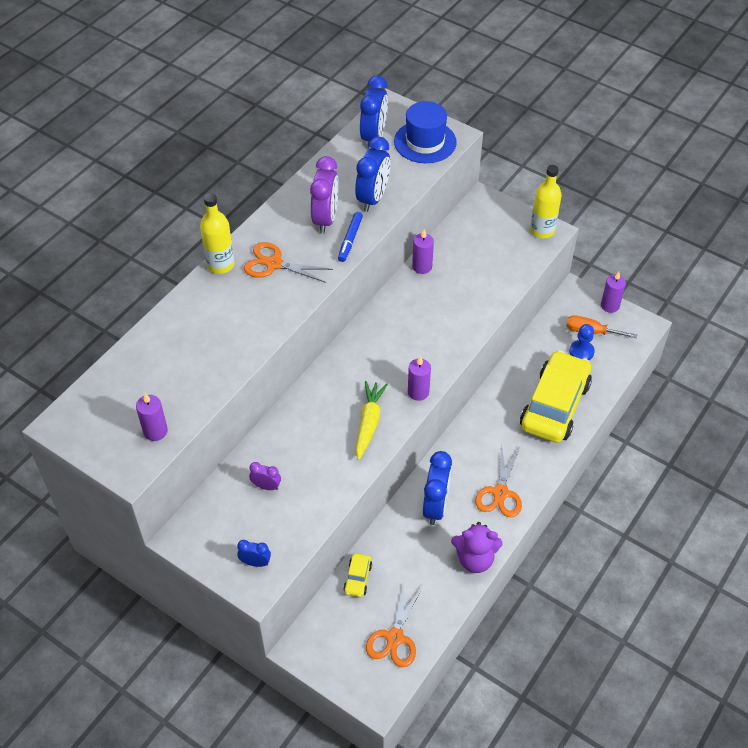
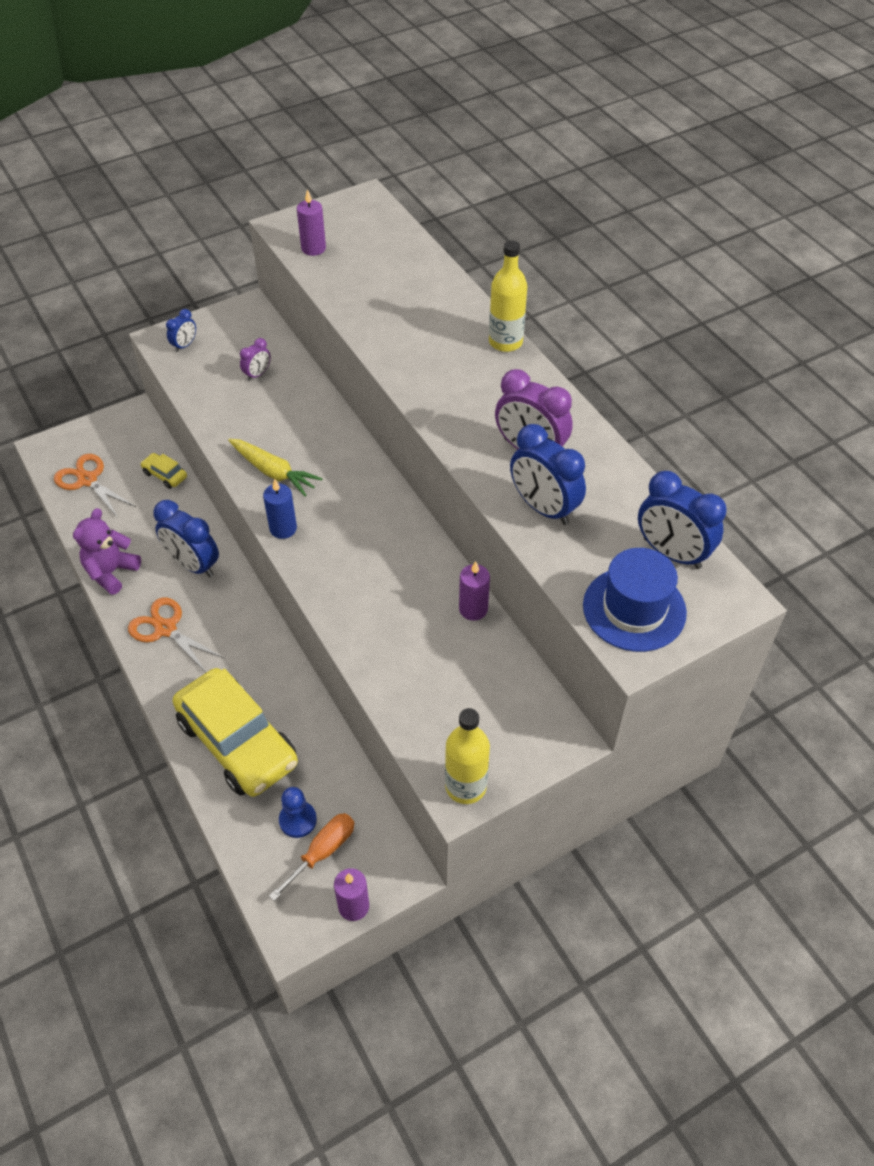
camera: 115 degrees right, 0 degrees up
orange scissors [244,242,333,283] -> none
blue marker [338,212,363,262] -> none
purple candle [408,356,431,401] -> blue candle [263,479,297,539]

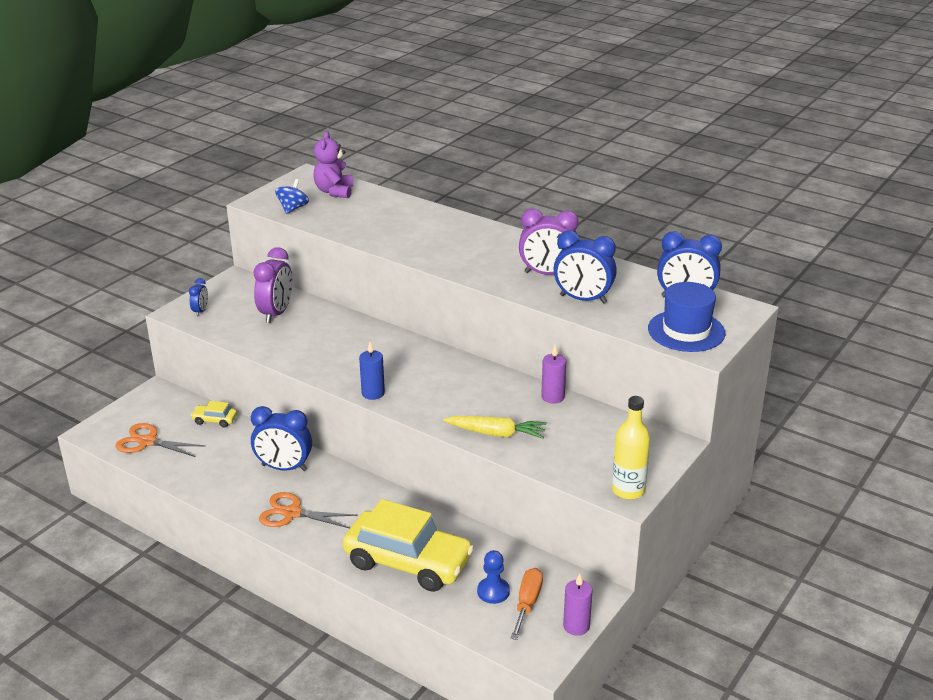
camera: 25 degrees left, 20 degrees down
purple teddy bear [73,508,141,595] -> purple teddy bear moved to [313,131,354,198]
yellow carrot [228,439,323,496] -> yellow carrot moved to [443,416,547,439]
purple clock [240,338,271,381] -> purple clock [254,247,292,323], size x1.96
purple candle [297,189,326,256] -> blue spinning top [275,179,309,214]
yellow bottle [489,240,527,352] -> none

